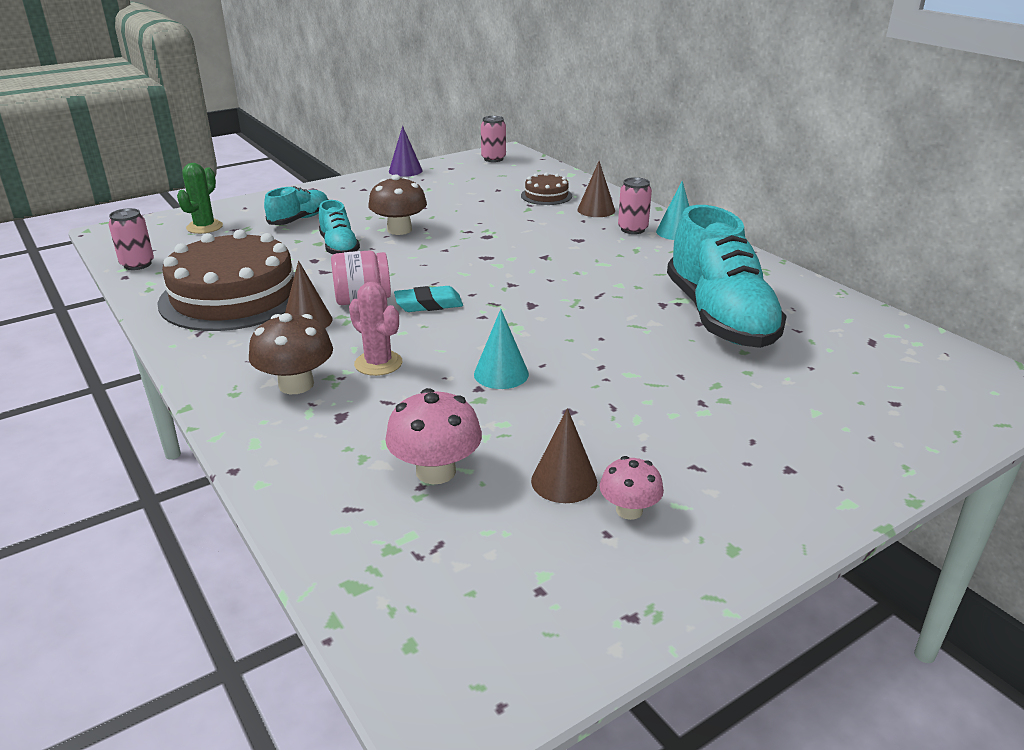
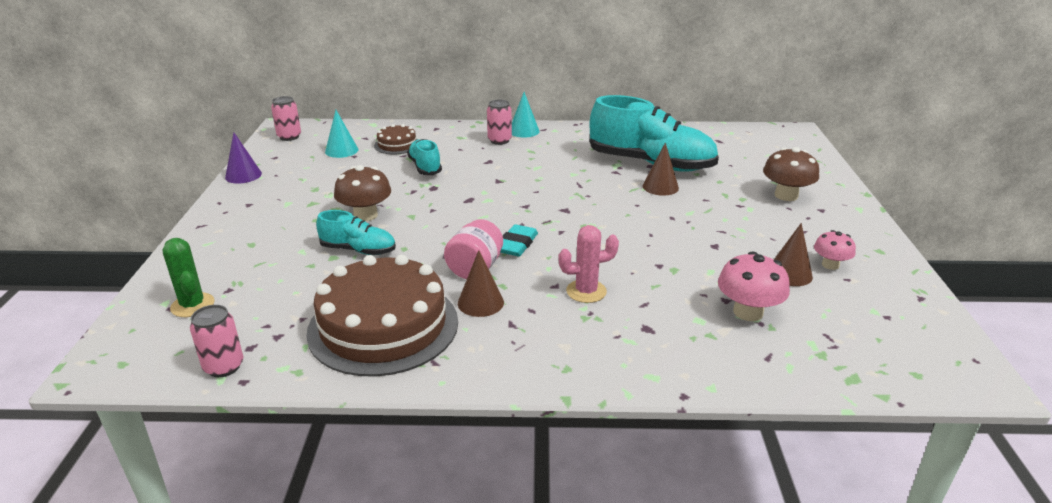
camera: 55 degrees left, 0 degrees up
brown mushroom [249,313,333,394] -> brown mushroom moved to [763,147,819,201]
turquoise shoe [264,186,329,225] -> turquoise shoe moved to [407,139,442,175]
turquoise cone [474,309,529,389] -> turquoise cone moved to [325,110,358,158]
brown cone [578,161,615,217] -> brown cone moved to [643,143,679,196]

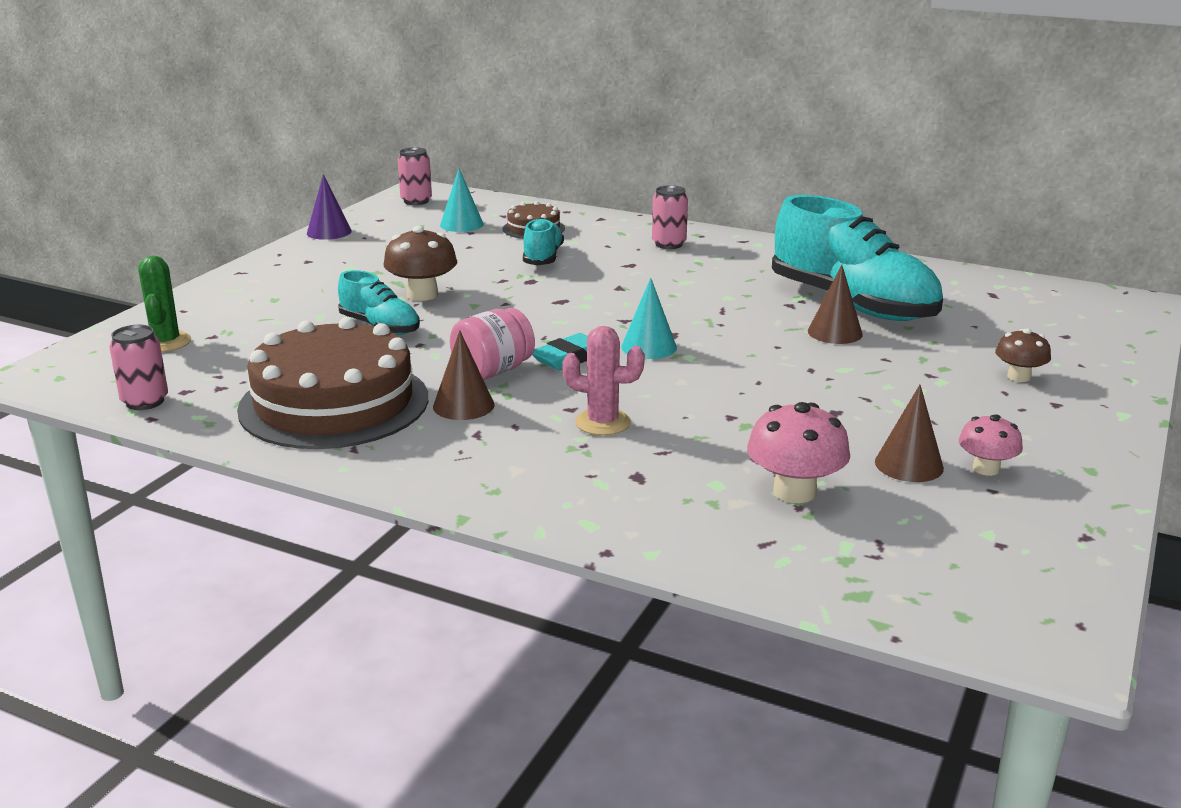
camera: 25 degrees right, 5 degrees down
turquoise cone [512,92,539,138] -> turquoise cone moved to [621,278,677,359]
brown mushroom [763,147,819,201] -> brown mushroom [995,328,1051,382], size x0.63

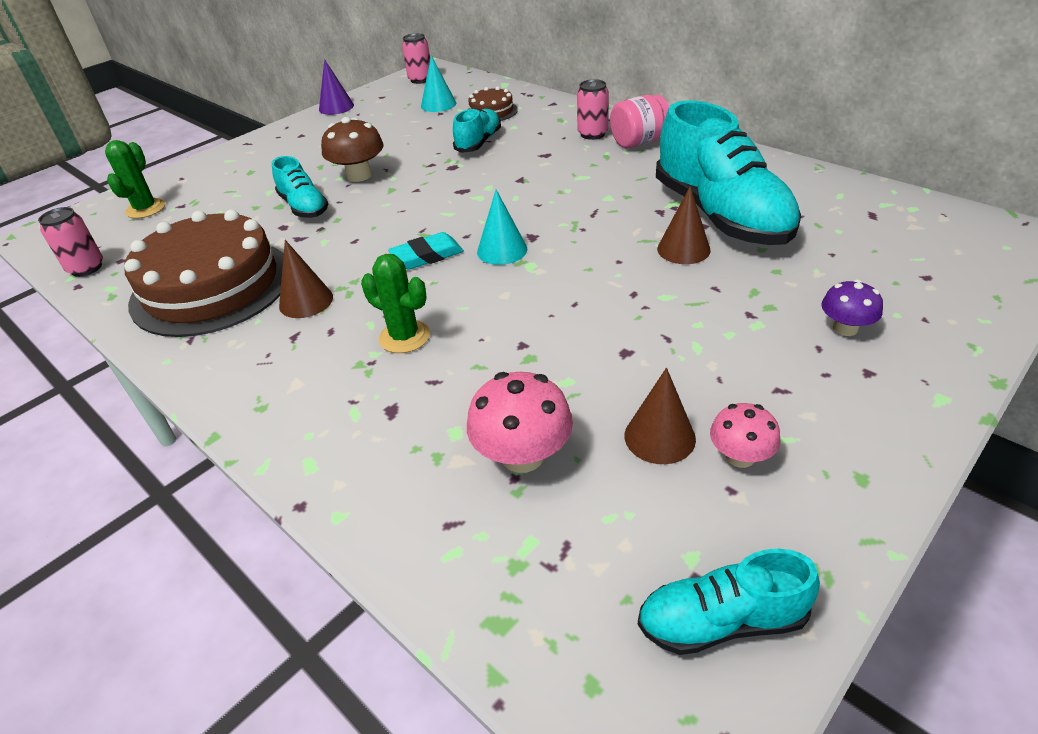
camera: 20 degrees right, 15 degrees up
pink jar [450,308,535,380] -> pink jar moved to [610,95,669,148]
pink cactus [562,326,645,435] -> green cactus [361,254,430,353]
brown mushroom [995,328,1051,382] -> purple mushroom [821,280,883,336]
none -> turquoise shoe [637,549,820,655]

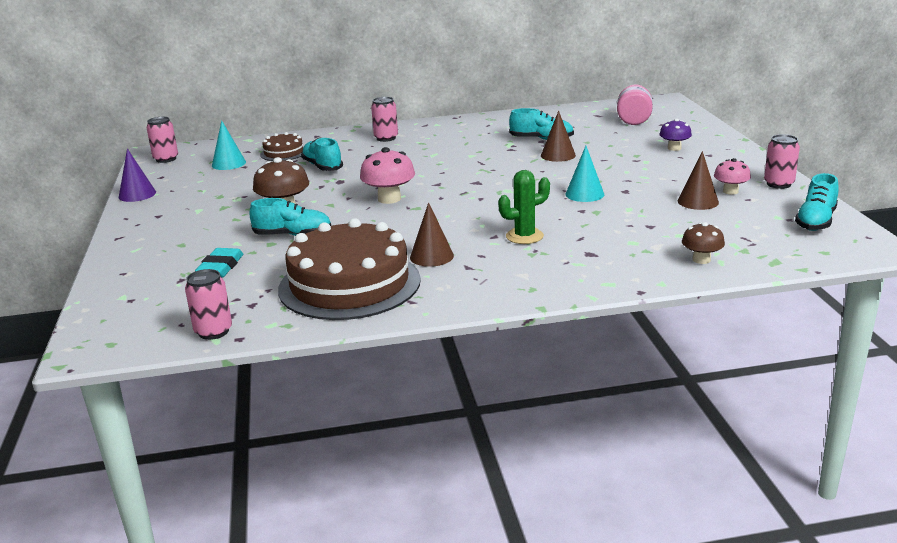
camera: 55 degrees left, 15 degrees down
green cactus [105,140,165,219] -> none
turquoise eraser [388,232,464,270] -> turquoise eraser moved to [195,248,243,277]
pink mushroom [467,372,573,473] -> pink mushroom moved to [360,147,415,204]
turquoise cone [477,190,527,265] -> turquoise cone moved to [565,146,604,202]
pink jar [610,95,669,148] -> pink jar moved to [617,85,653,125]
turquoise shoe [656,100,801,245] -> turquoise shoe [509,108,574,140], size x0.51
none -> brown mushroom [682,222,725,264]
none -> pink can [764,134,800,189]

